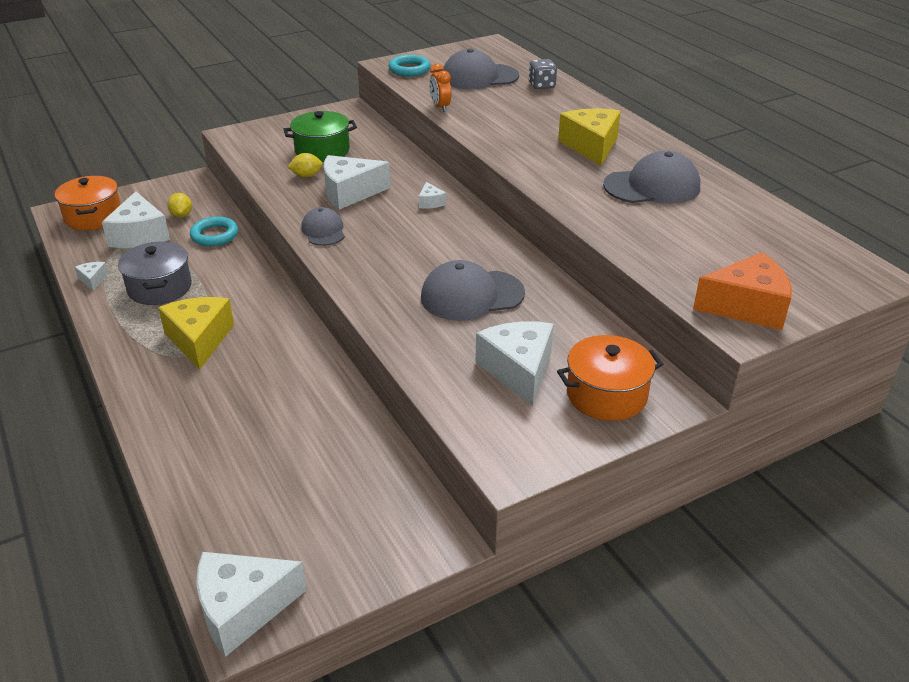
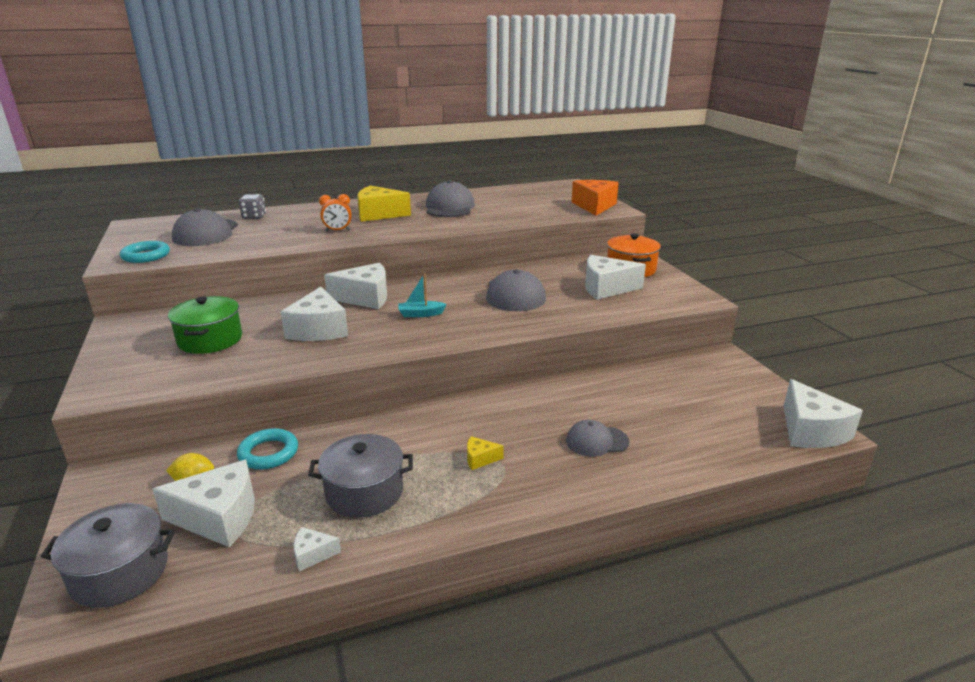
camera: 80 degrees left, 10 degrees down
orange pot [55,176,121,230] -> grey pot [41,503,175,608]
yellow cheese [158,297,234,369] -> yellow cheese [467,436,504,470], size x0.46
yellow lemon [288,153,323,177] -> none
grey cap [301,207,345,246] -> grey cap moved to [566,420,630,457]
white cheese [418,182,446,209] -> white cheese [324,263,387,309], size x2.17
orange clock [429,64,451,112] -> orange clock moved to [319,194,351,231]
none -> turquoise boat [398,273,447,317]

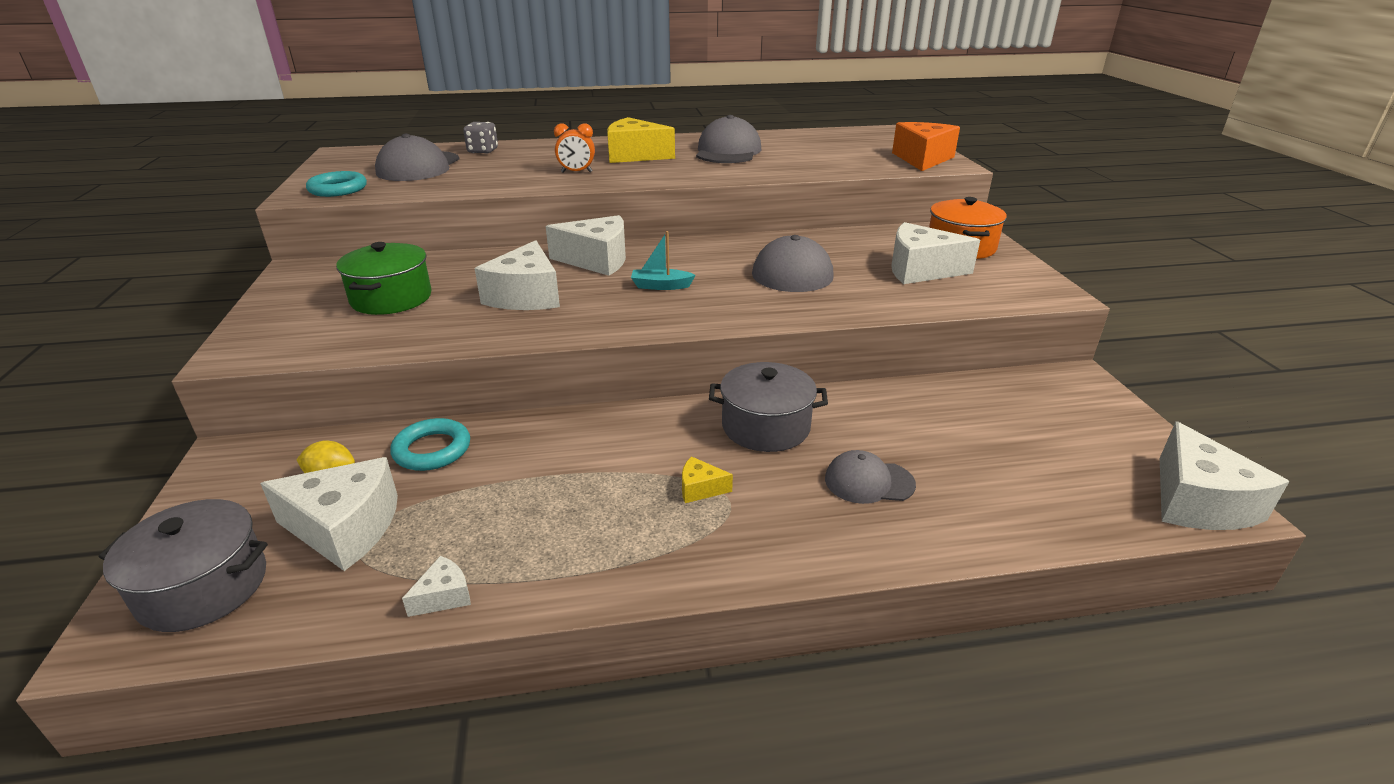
camera: 10 degrees right, 5 degrees up
white cheese [294,527,341,572] -> white cheese turned 135 degrees clockwise [402,556,471,617]
grey pot [308,434,413,518] -> grey pot moved to [709,362,828,452]

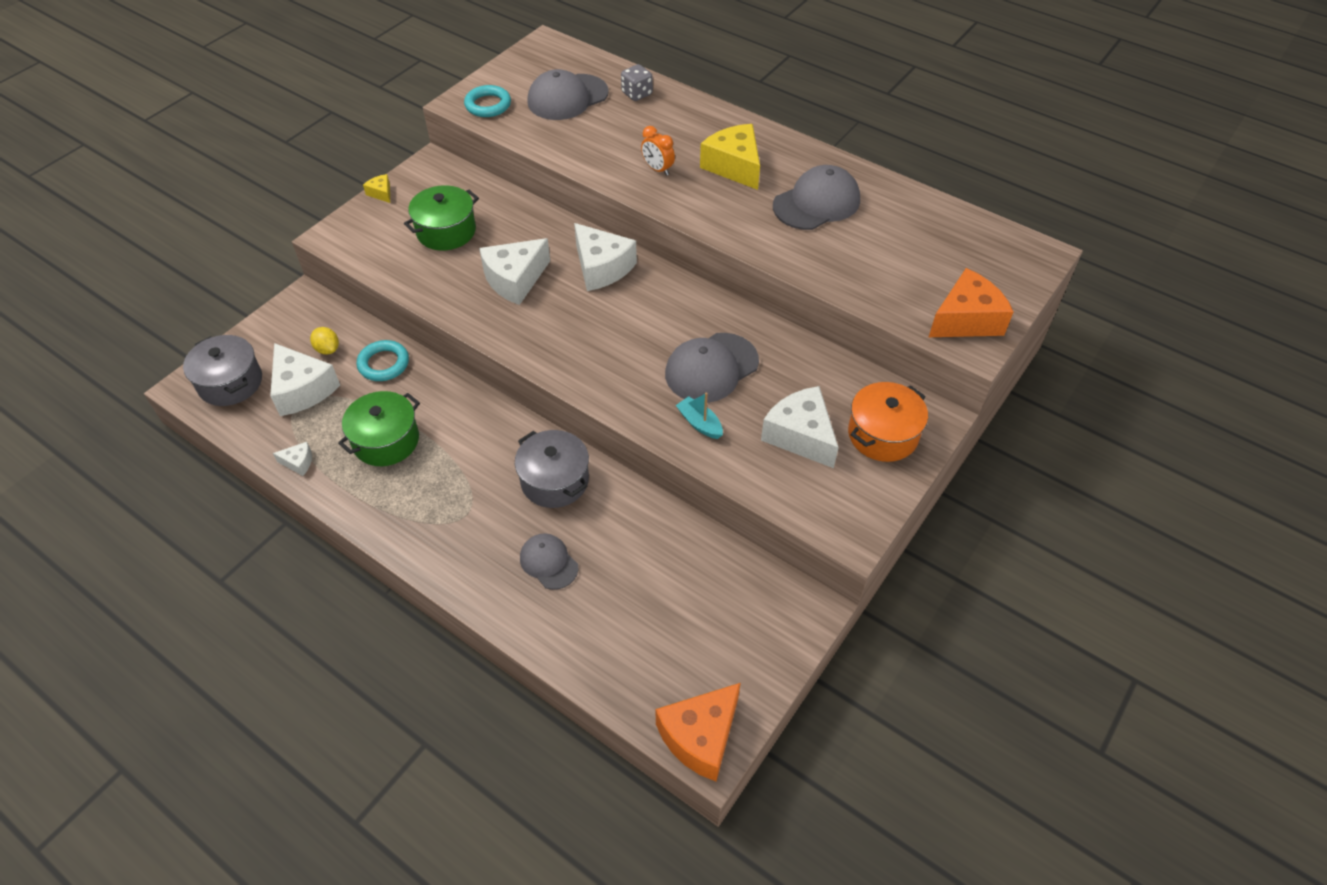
camera: 45 degrees right, 20 degrees up
turquoise boat [631,231,695,290] -> turquoise boat moved to [676,393,723,439]
yellow cheese [682,456,733,503] -> yellow cheese moved to [363,174,390,203]
white cheese [1160,421,1290,530] -> orange cheese [656,683,741,781]
none -> green pot [338,391,420,466]

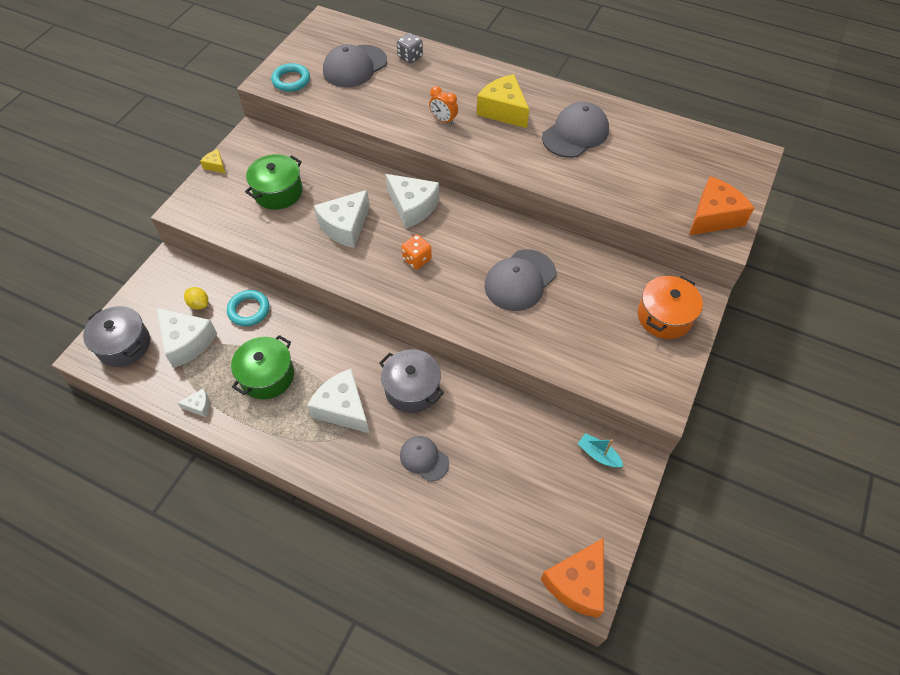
camera: 10 degrees left, 5 degrees up
turquoise boat [676,393,723,439] -> turquoise boat moved to [578,433,624,468]
white cheese [761,386,839,468] -> white cheese moved to [307,369,370,434]
none -> orange dice [401,235,432,269]

